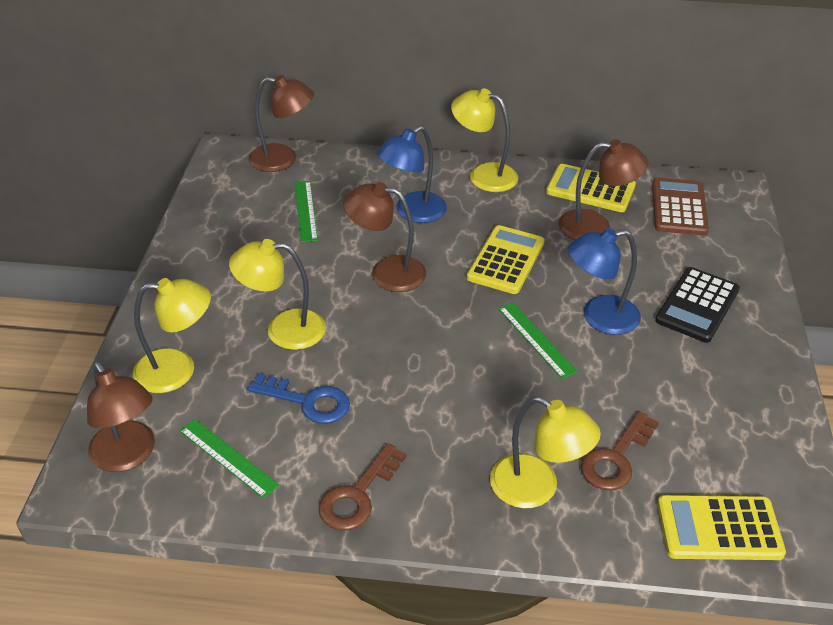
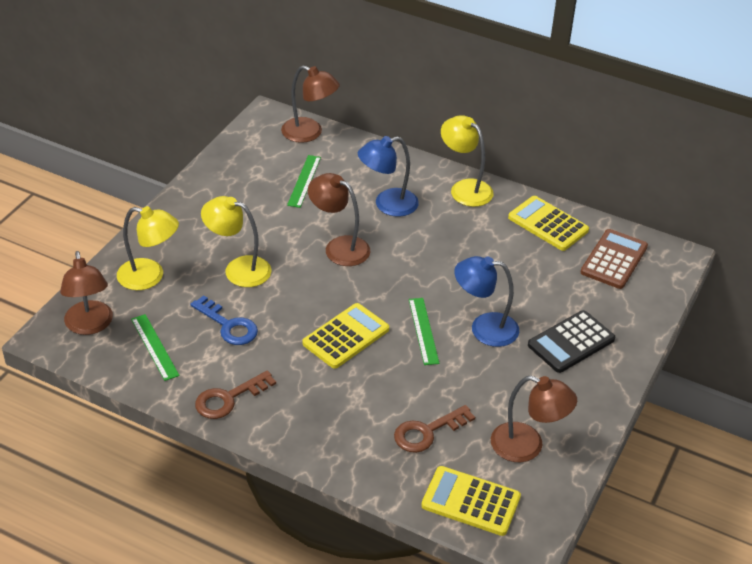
camera: 20 degrees right, 0 degrees up
yellow calculator [467,225,545,294] -> yellow calculator moved to [302,303,389,369]
yellow lamp [490,397,601,508] -> none
brown lamp [558,139,649,240] -> brown lamp moved to [491,376,577,462]

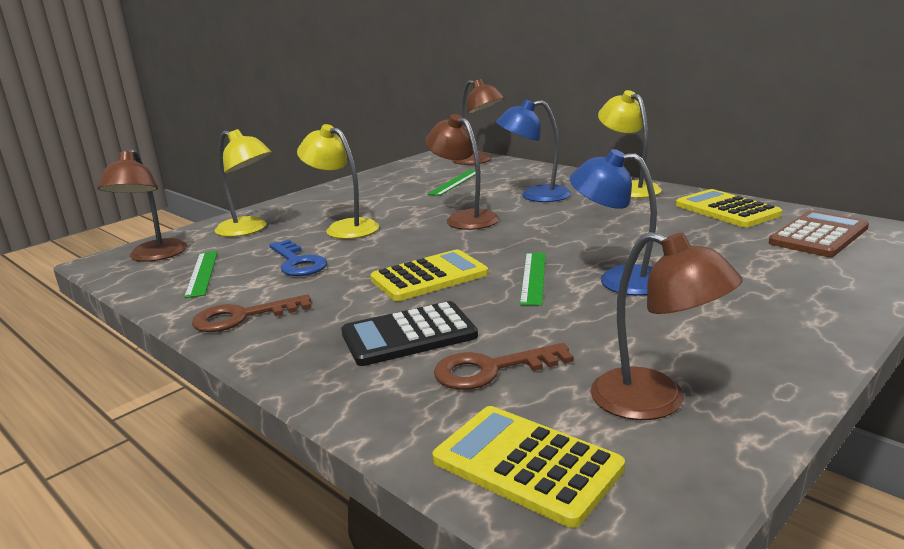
camera: 20 degrees right, 20 degrees down
black calculator [528,310,615,373] -> black calculator moved to [341,301,478,366]

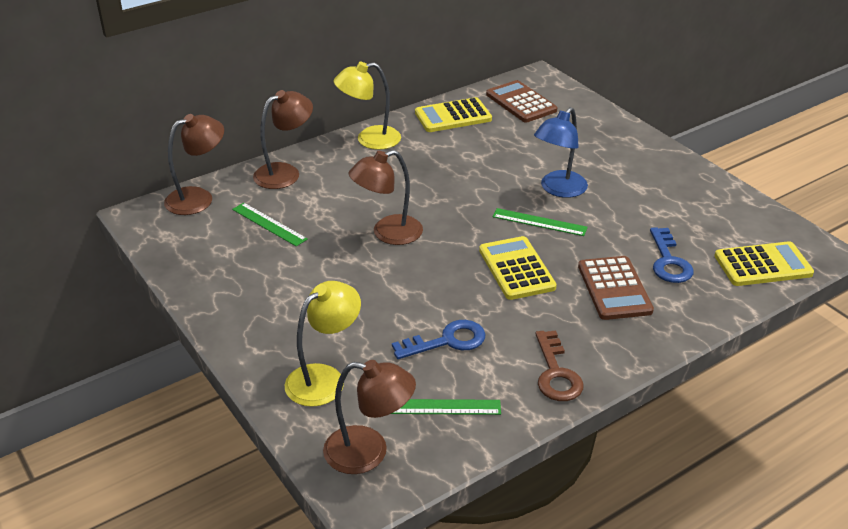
camera: 80 degrees left, 15 degrees up
yellow lamp [297,124,379,239] -> none
black calculator [341,301,478,366] -> brown calculator [578,256,654,320]
yellow calculator [432,406,625,528] -> yellow calculator turned 150 degrees counterclockwise [714,241,814,286]
brown key [434,343,574,390] -> blue key [650,227,694,283]
blue lamp [496,99,571,202] -> none
brown lamp [591,232,743,420] -> brown lamp moved to [253,90,313,189]

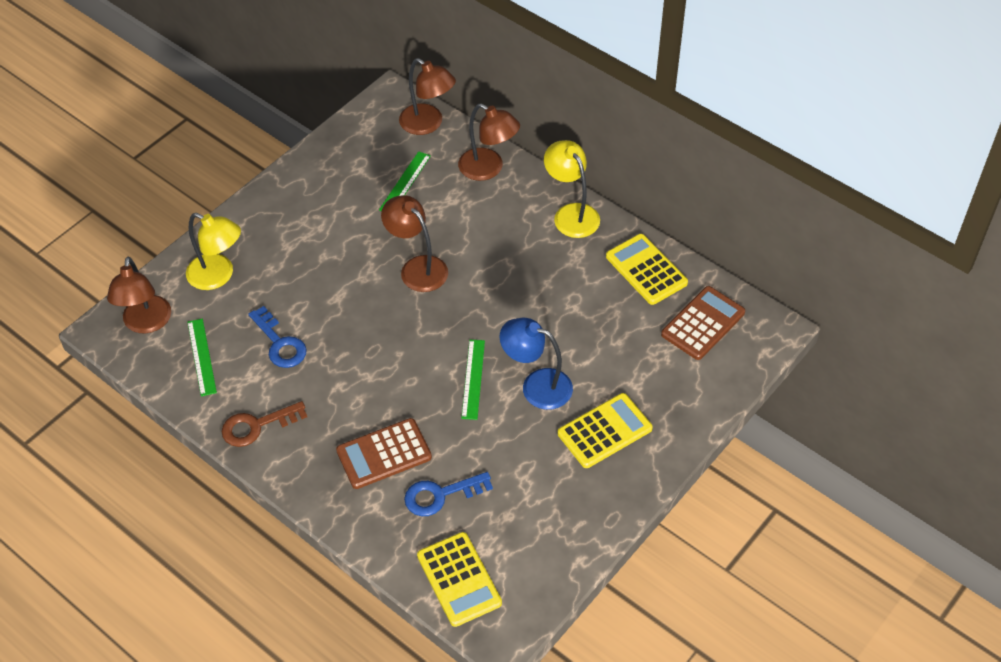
camera: 75 degrees right, 15 degrees up
yellow calculator [479,236,557,300] -> yellow calculator moved to [558,393,653,468]

